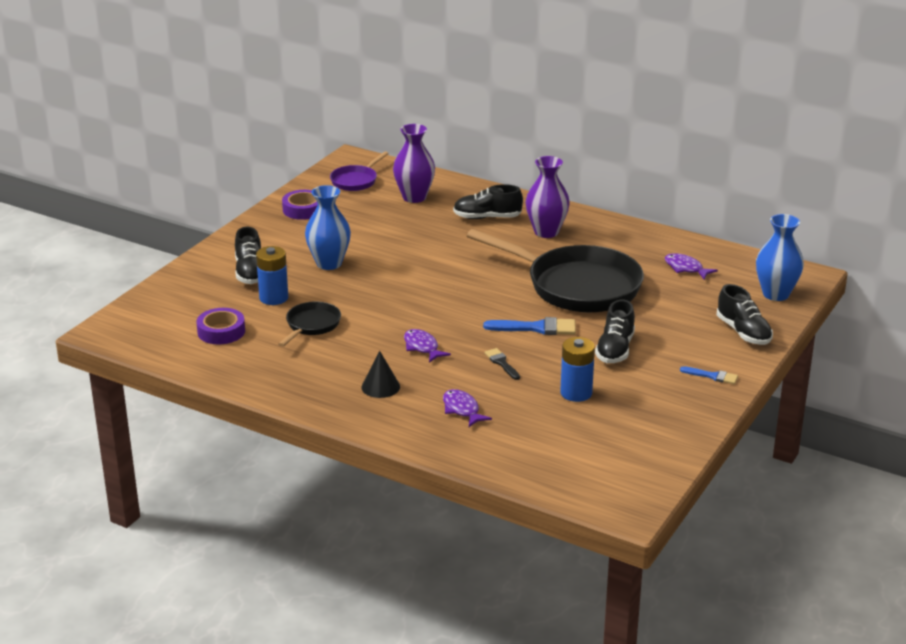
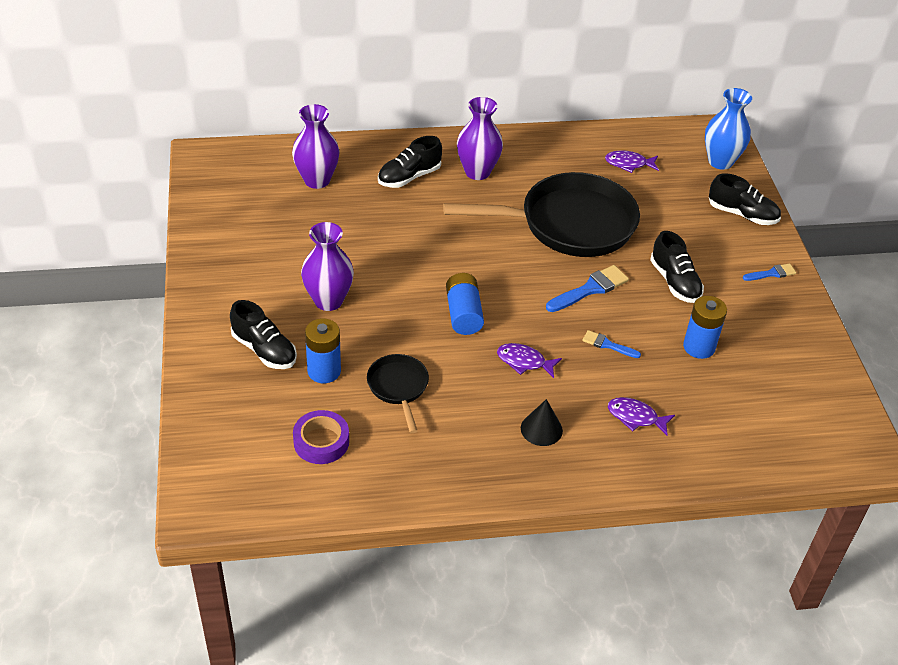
camera: 40 degrees left, 15 degrees up
purple tape [282,190,318,220] -> none
blue vase [305,185,351,270] -> purple vase [301,222,354,311]
purple pan [330,151,389,191] -> none
black brush [485,348,520,380] -> blue brush [582,330,641,358]
none -> blue battery [446,273,484,335]

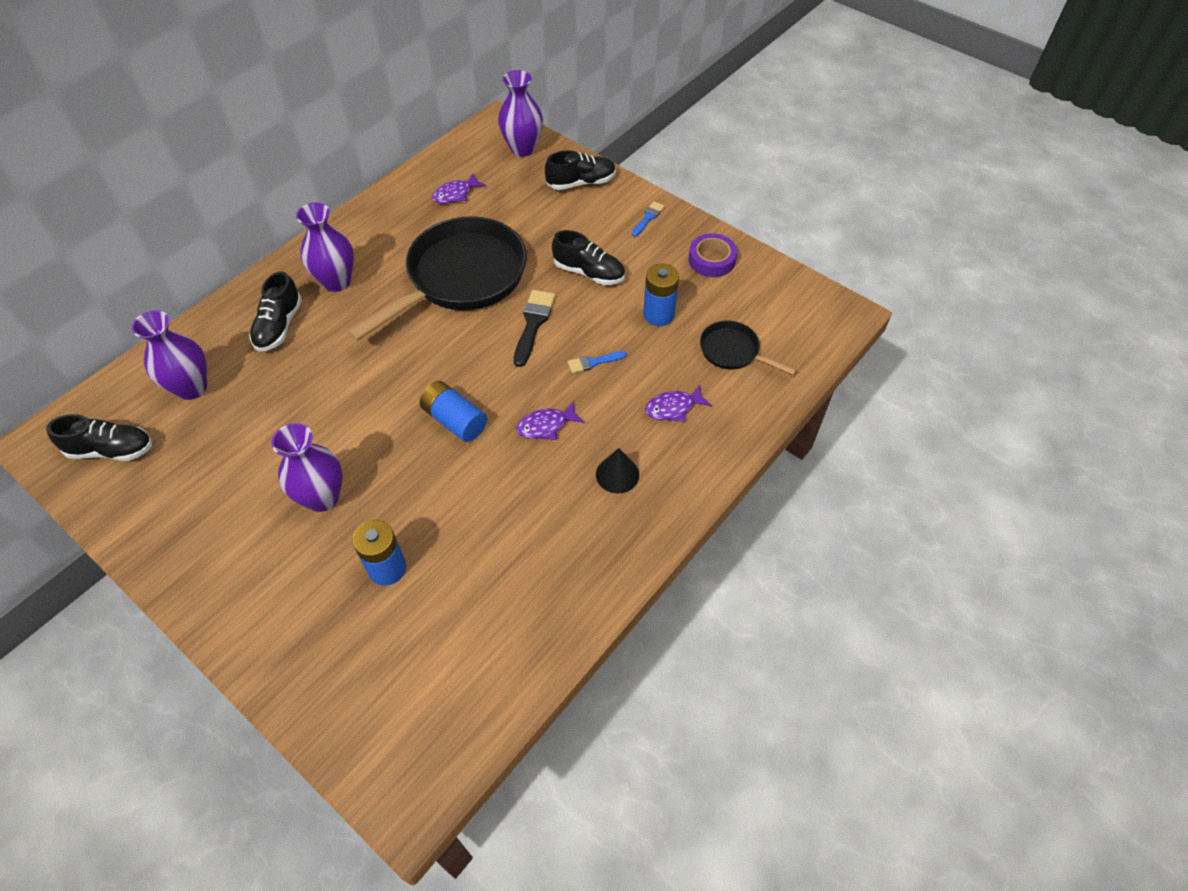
camera: 40 degrees left, 10 degrees up
black shoe [230,300,297,369] -> black shoe moved to [46,414,152,461]
purple tape [293,410,349,464] -> purple tape moved to [689,233,737,277]
black pan [367,354,429,433] -> black pan moved to [700,321,797,375]
blue brush [546,265,629,312] -> black brush [514,290,555,367]
blue vase [705,88,752,170] -> purple vase [498,70,543,157]

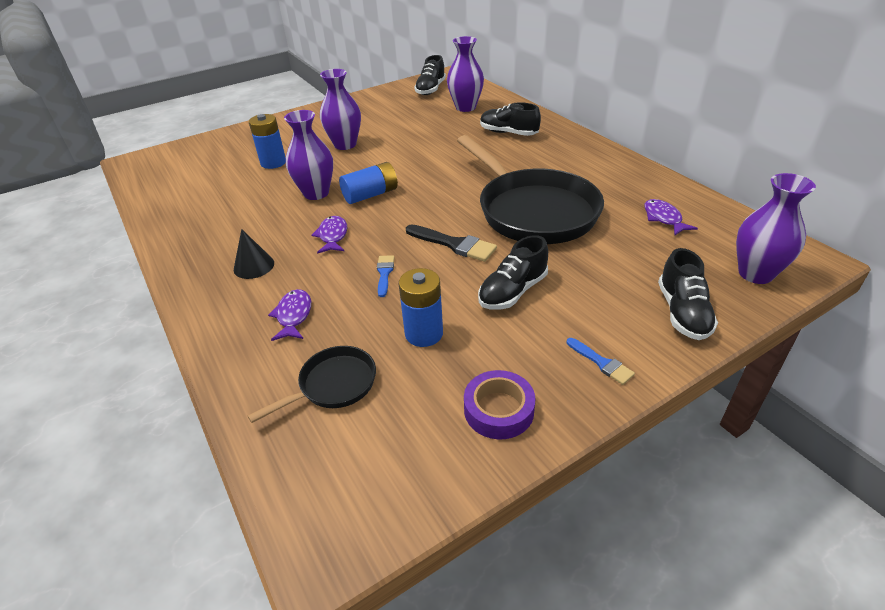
camera: 110 degrees right, 15 degrees down
purple vase [296,203,354,292] -> purple vase moved to [284,110,333,200]

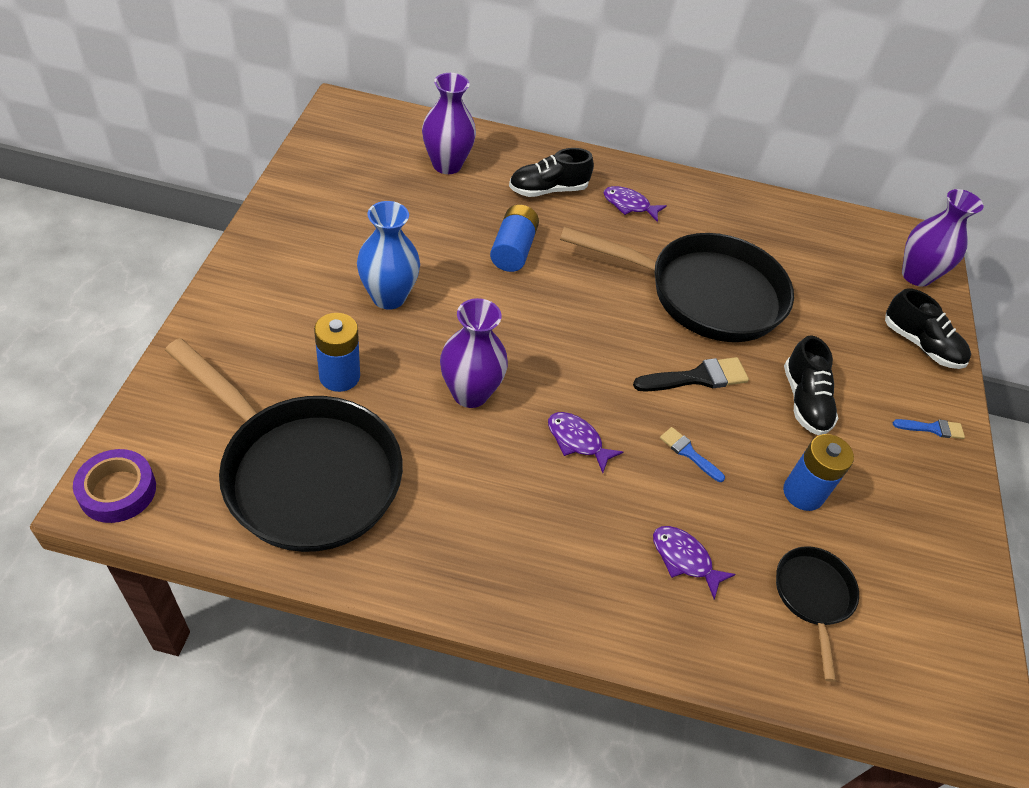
camera: 55 degrees left, 10 degrees up
black cone [234,229,274,279] -> none
purple vase [320,69,361,150] -> blue vase [357,201,420,310]
blue battery [339,162,398,204] -> blue battery moved to [490,205,539,272]
black shoe [414,55,446,95] -> none
purple tape [464,370,536,439] -> purple tape moved to [73,449,156,523]
purple fish [644,199,698,235] -> purple fish moved to [604,186,667,222]
none -> black pan [165,338,403,552]

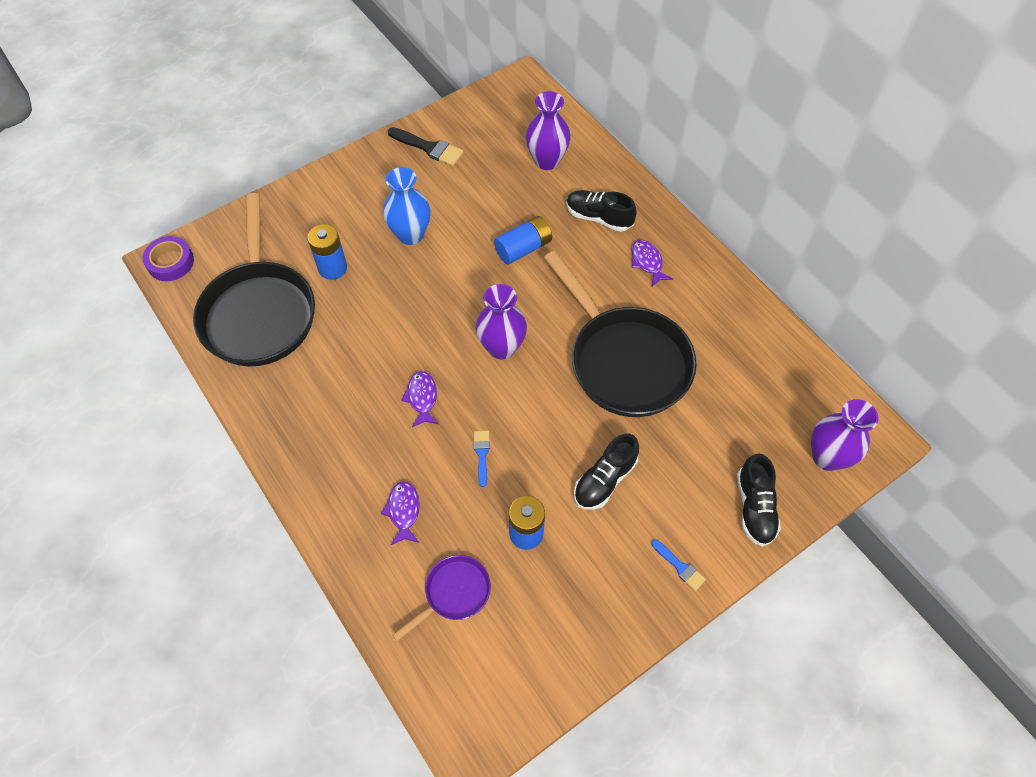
camera: 50 degrees right, 10 degrees up
purple vase [440,298,508,408] -> purple vase moved to [476,284,527,360]
black brush [633,357,749,392] -> black brush moved to [388,127,464,166]
black pan [776,546,859,682] -> purple pan [392,555,491,642]

